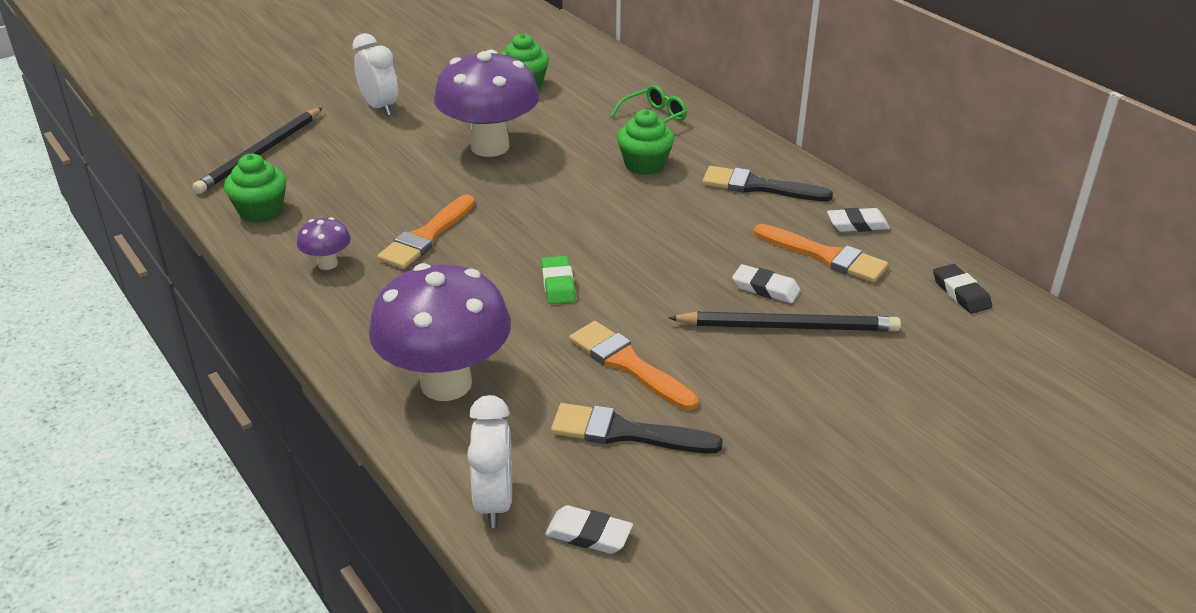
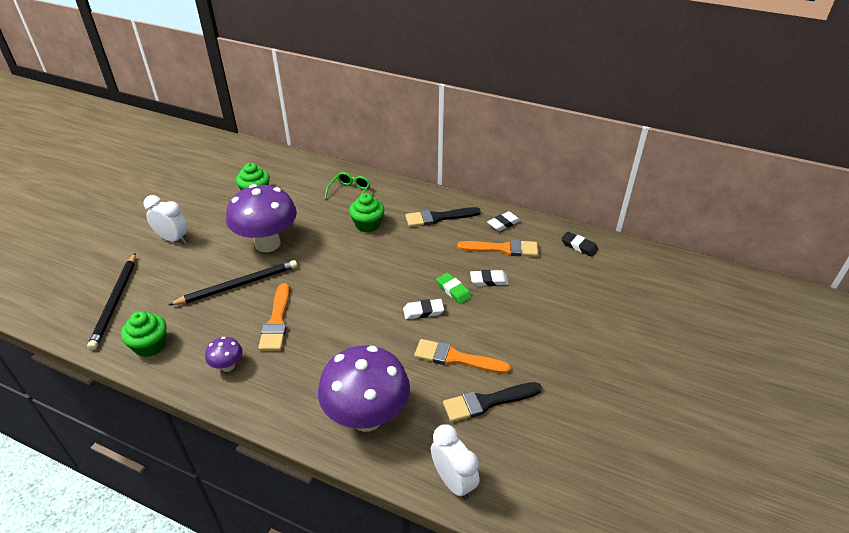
camera: 30 degrees left, 5 degrees up
green eraser [541,256,576,304] -> green eraser moved to [436,273,472,304]
white eraser [545,505,633,554] -> white eraser moved to [403,299,444,319]
black pencil [668,311,901,332] -> black pencil moved to [169,260,297,305]

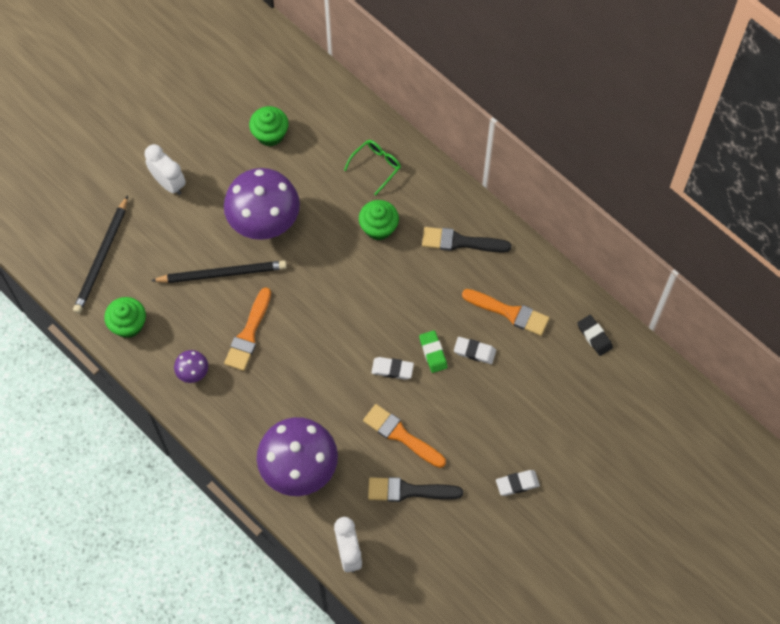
camera: 20 degrees right, 25 degrees up
white eraser [487,211,521,231] -> white eraser moved to [496,470,540,496]

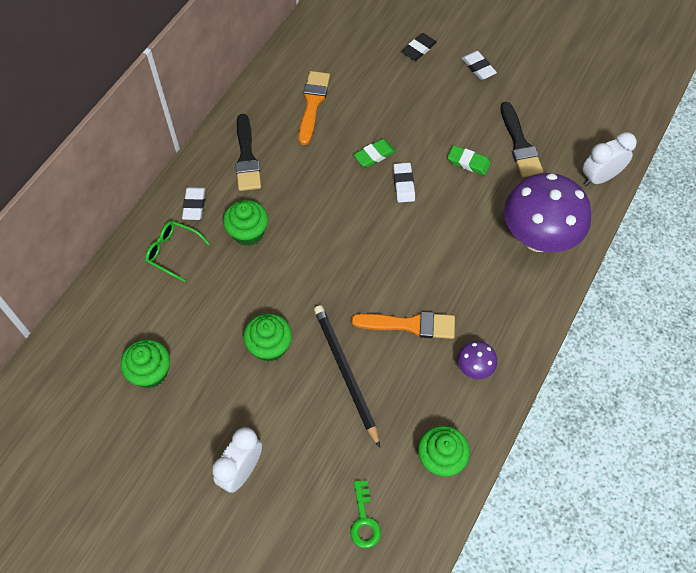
camera: 105 degrees left, 5 degrees down
black pencil [73,195,128,313] -> green key [350,480,381,548]
purple mushroom [224,168,300,240] -> green cupcake [243,313,292,361]
orange brush [363,404,446,468] -> green eraser [447,145,491,175]
white eraser [454,337,496,364] -> white eraser moved to [182,187,206,220]
black eraser [577,315,613,356] -> black eraser moved to [401,33,437,61]

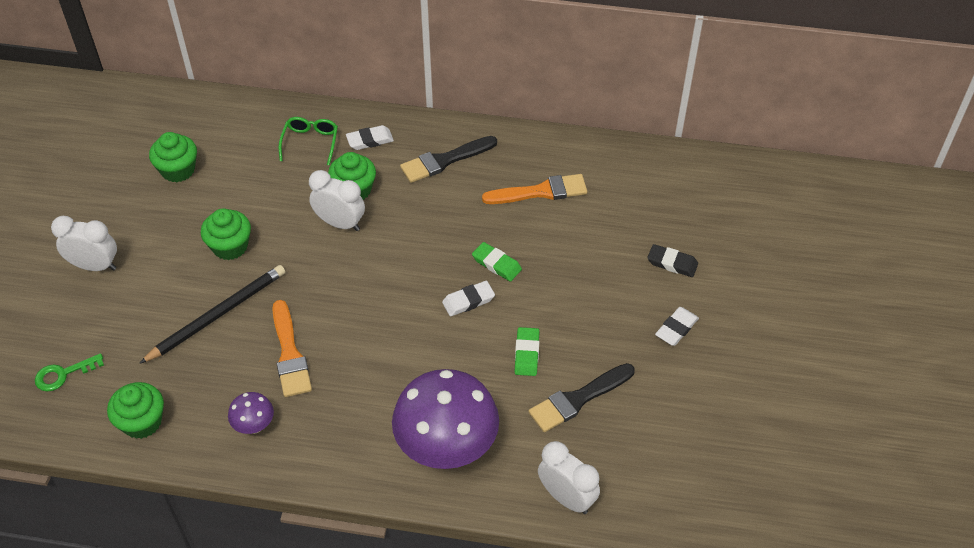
camera: 70 degrees right, 10 degrees down
none -> white clock [309,170,365,231]

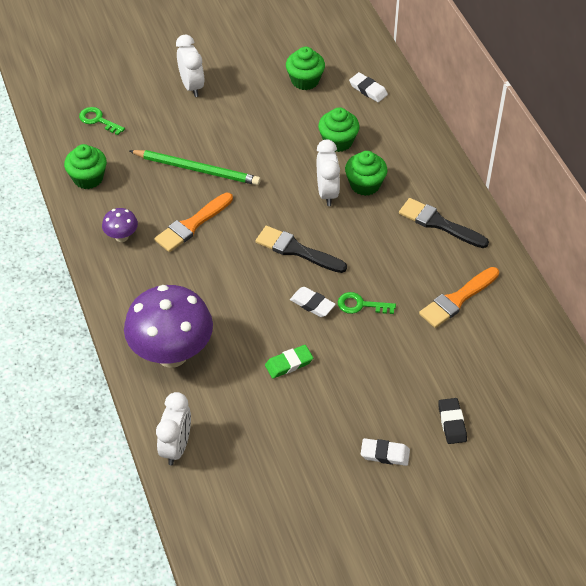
camera: 60 degrees right, 0 degrees up
black pencil [139,265,285,364] -> green pencil [129,150,261,185]
green cupcake [201,208,251,260] -> green cupcake moved to [318,107,360,152]
green glasses [279,117,338,166] -> none
white eraser [346,125,394,150] -> white eraser moved to [349,72,388,102]
green eraser [472,242,522,282] -> green key [338,292,396,314]
orange brush [482,174,587,204] -> orange brush turned 90 degrees clockwise [419,267,499,328]
black brush [528,363,635,432] -> black brush moved to [256,226,347,273]

